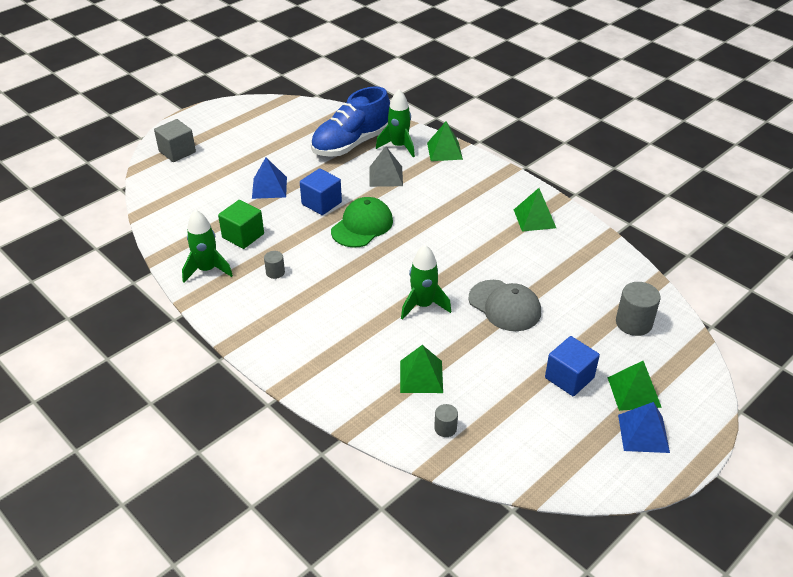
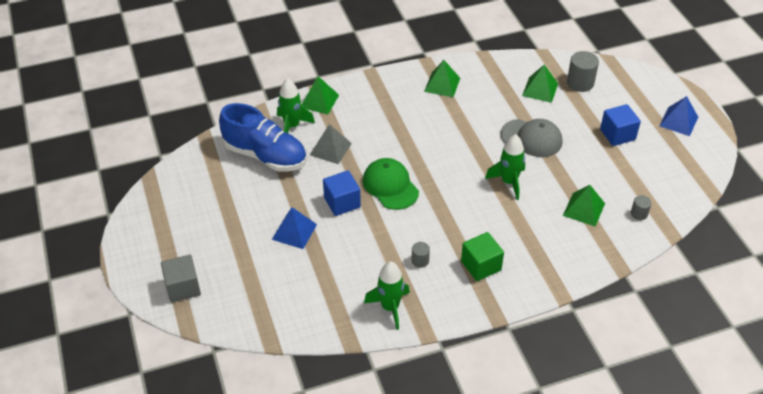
camera: 65 degrees left, 5 degrees up
green cube [218,200,264,249] -> green cube moved to [461,232,504,281]
blue shoe [311,86,390,157] -> blue shoe turned 45 degrees counterclockwise [219,103,307,172]
grey cap [469,280,541,331] -> grey cap turned 45 degrees clockwise [500,119,562,157]
green pyramid [607,361,662,411] -> green pyramid moved to [522,64,558,103]

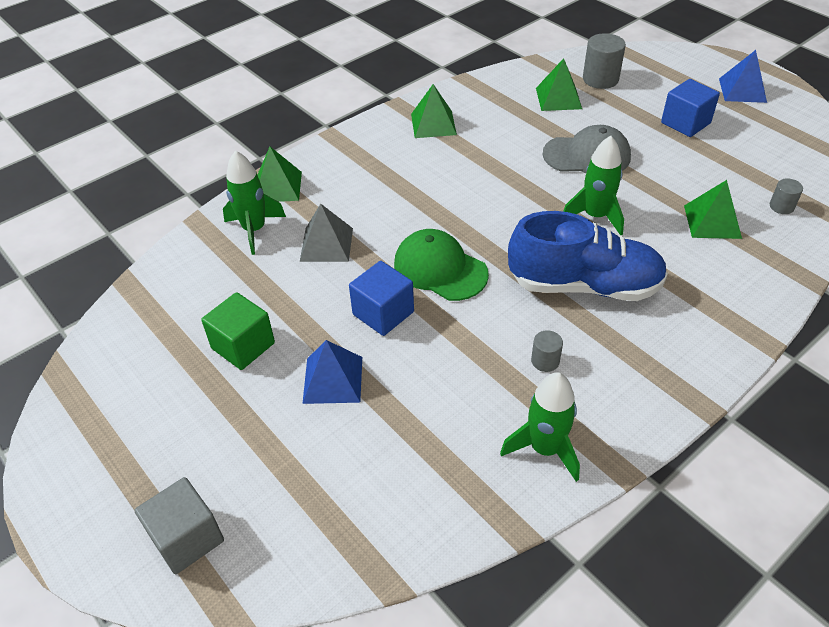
camera: 20 degrees left, 0 degrees up
blue shoe [219,103,307,172] -> blue shoe moved to [508,211,668,301]
green cube [461,232,504,281] -> green cube moved to [201,292,275,370]

